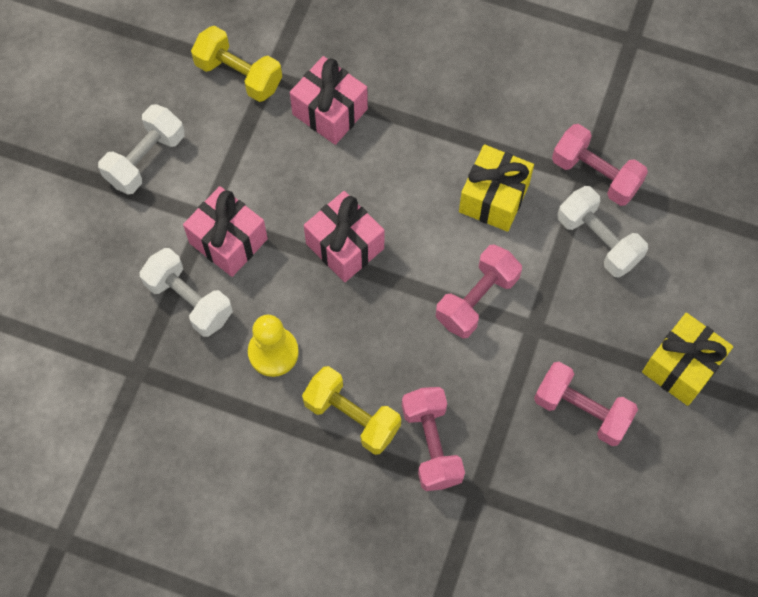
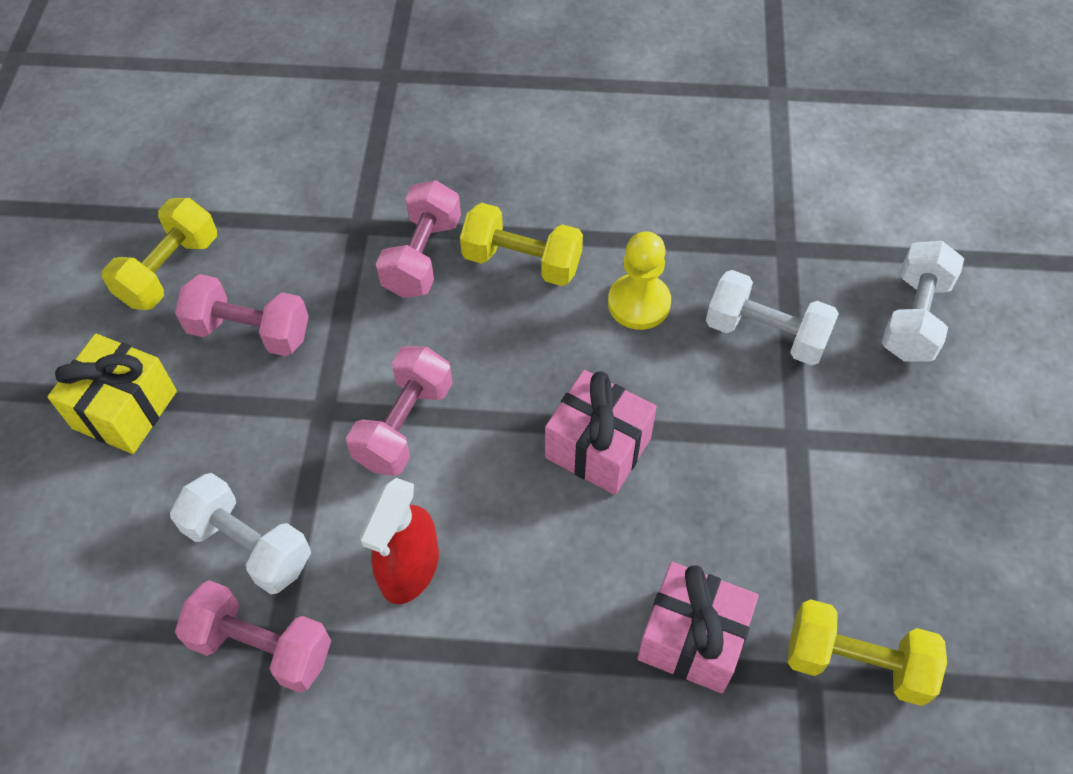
camera: 165 degrees right, 10 degrees down
white dumbbell [98,104,185,194] -> white dumbbell moved to [882,241,964,361]
pink gift [183,186,268,277] -> none
pink dumbbell [402,387,465,491] -> pink dumbbell turned 45 degrees clockwise [376,180,461,298]
yellow gift [459,145,534,232] -> red spray bottle [360,478,439,604]
none -> yellow dumbbell [102,198,217,310]

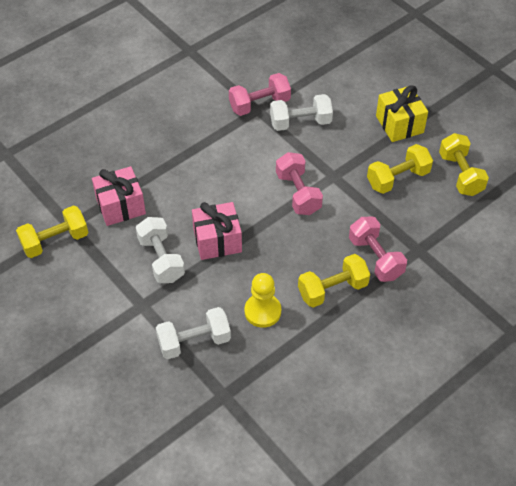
camera: 135 degrees right, 5 degrees down
pink dumbbell [175,274,309,356] -> yellow dumbbell [367,144,433,194]
red spray bottle [360,478,439,604] -> none
white dumbbell [882,241,964,361] -> white dumbbell moved to [136,217,185,283]

